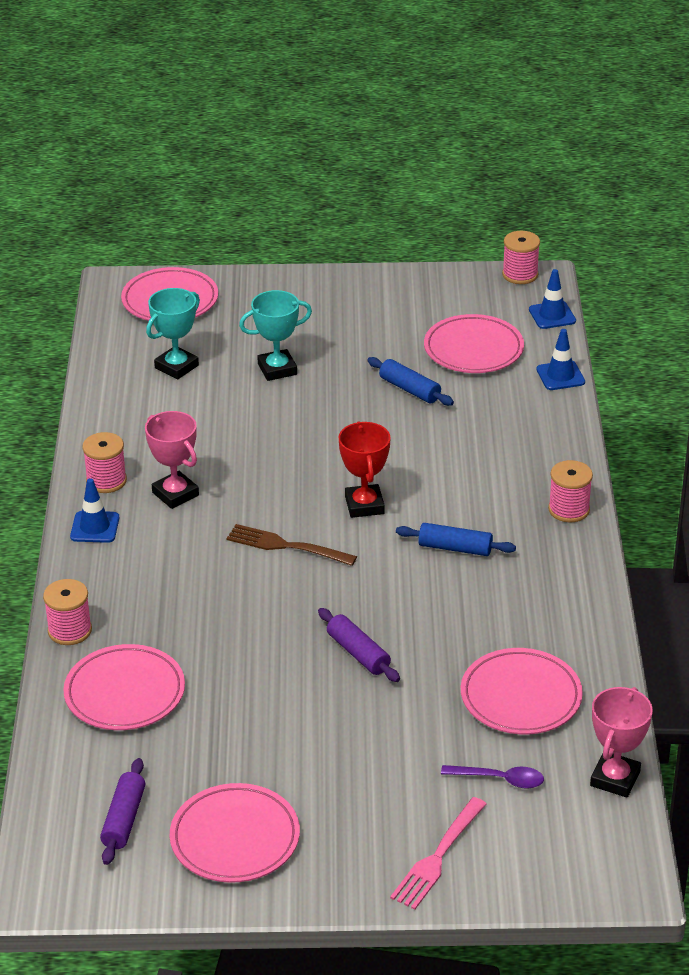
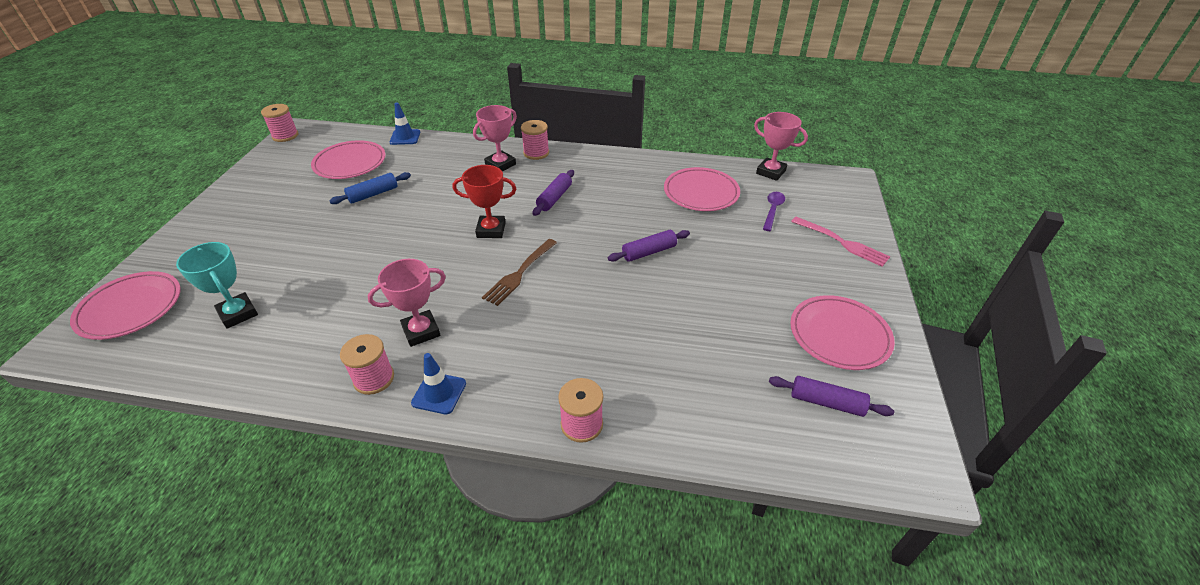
camera: 80 degrees left, 5 degrees up
pink plate [63,644,185,730] -> none
turquoise trophy [239,290,312,381] -> none
blue rolling pin [396,523,516,556] -> purple rolling pin [532,170,574,216]
blue traffic cone [529,269,576,329] -> none
none -> pink trophy [473,105,517,172]

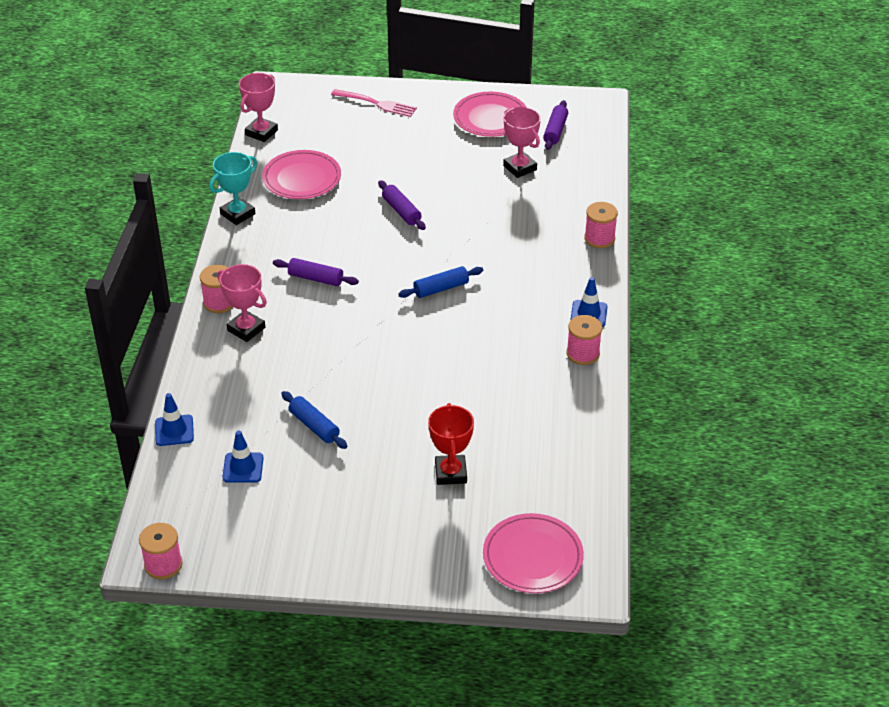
camera: 95 degrees left, 0 degrees up
turquoise trophy [176,242,258,329] -> turquoise trophy moved to [209,152,257,225]
pink plate [311,140,385,179] -> blue traffic cone [222,430,263,483]
pink trophy [368,259,446,347] -> pink trophy moved to [503,107,541,178]
red trophy [453,165,516,238] -> red trophy moved to [428,403,474,485]
brown fork [482,239,557,306] -> blue rolling pin [398,266,483,298]
purple spoon [763,192,785,231] -> none
pink fork [791,217,890,267] -> pink fork turned 75 degrees clockwise [331,89,417,117]

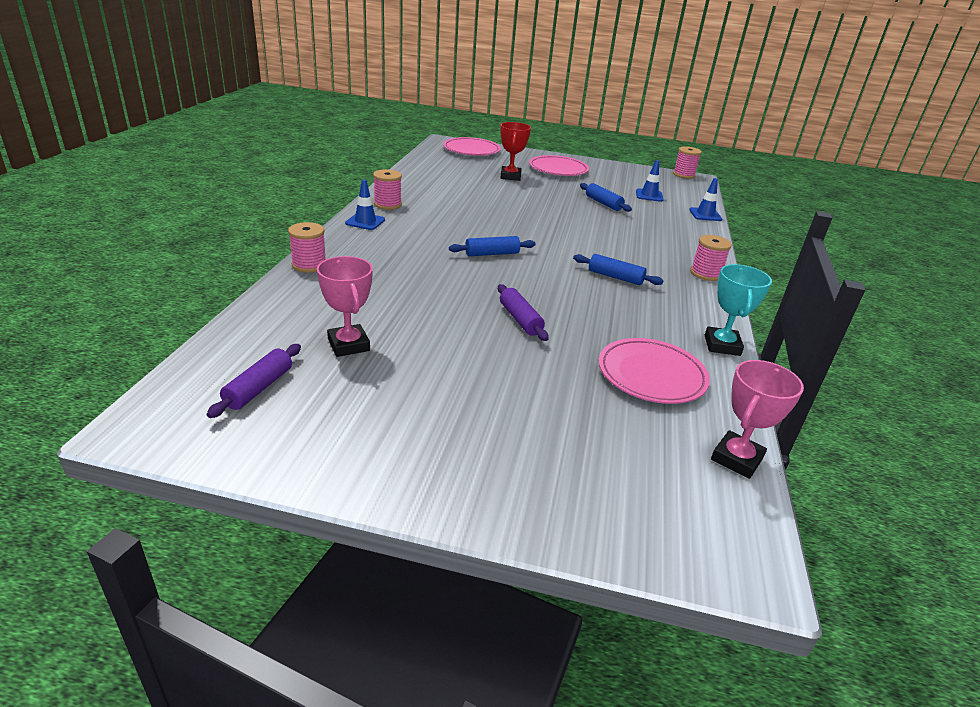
camera: 175 degrees left, 10 degrees down
turquoise trophy [209,152,257,225] -> turquoise trophy turned 45 degrees counterclockwise [705,264,772,356]
pink trophy [217,264,267,342] -> none
purple rolling pin [273,258,359,286] -> blue rolling pin [573,254,663,285]
pink fork [331,89,417,117] -> none
pink plate [453,92,526,137] -> pink plate moved to [529,155,589,176]

